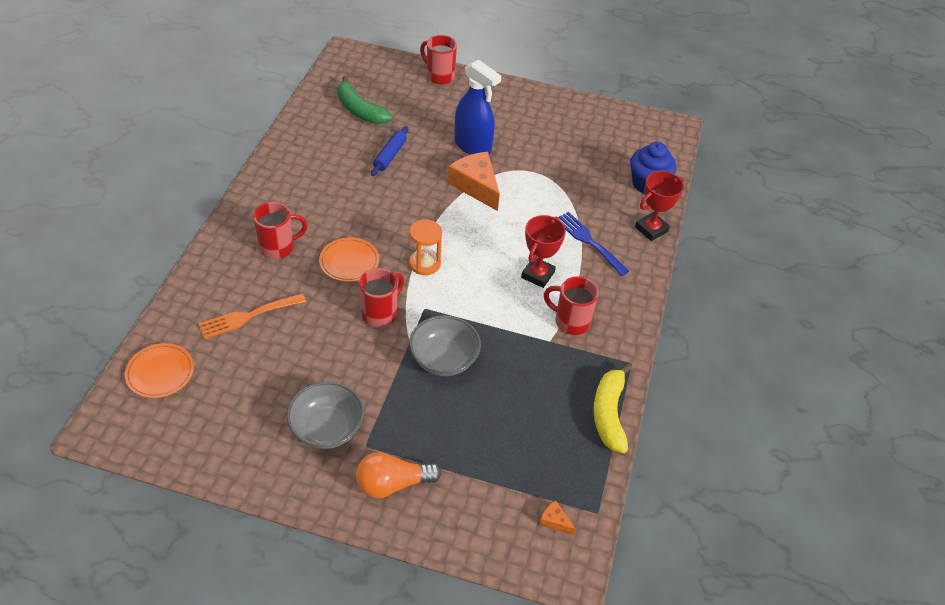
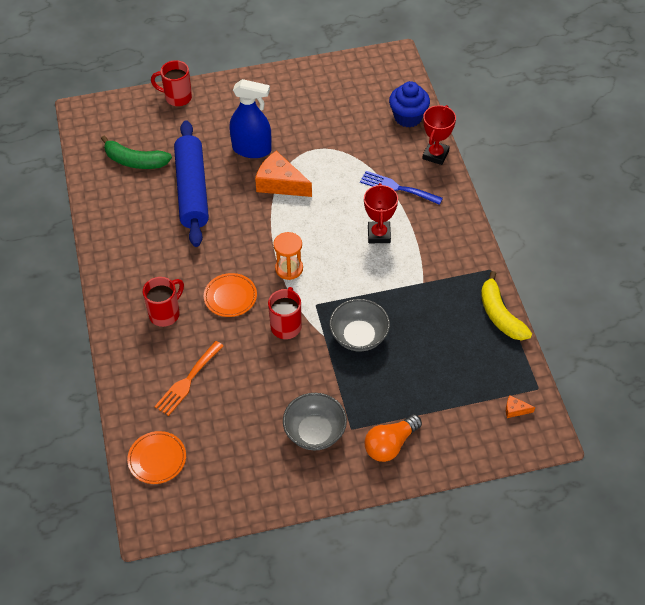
camera: 25 degrees left, 5 degrees up
blue rolling pin [371,126,409,176] -> blue rolling pin [174,120,209,247], size x2.16
red mug [544,276,599,335] -> none

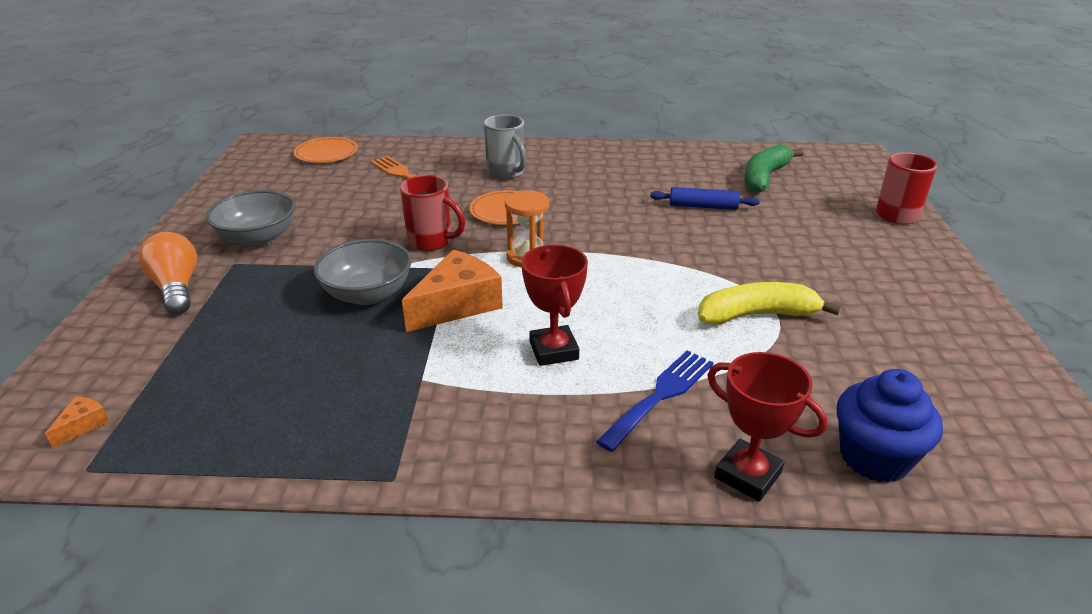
camera: 105 degrees right, 20 degrees down
red mug [143,277,184,327] -> grey mug [484,115,526,179]
blue rolling pin [174,120,209,247] -> blue rolling pin [650,187,760,210], size x0.46
blue spray bottle [229,79,272,158] -> none
orange cheese [255,151,312,197] -> orange cheese moved to [402,250,503,332]
red trophy [364,183,398,243] -> red trophy turned 60 degrees clockwise [521,244,588,366]
yellow banana [481,271,532,340] -> yellow banana moved to [698,282,841,325]

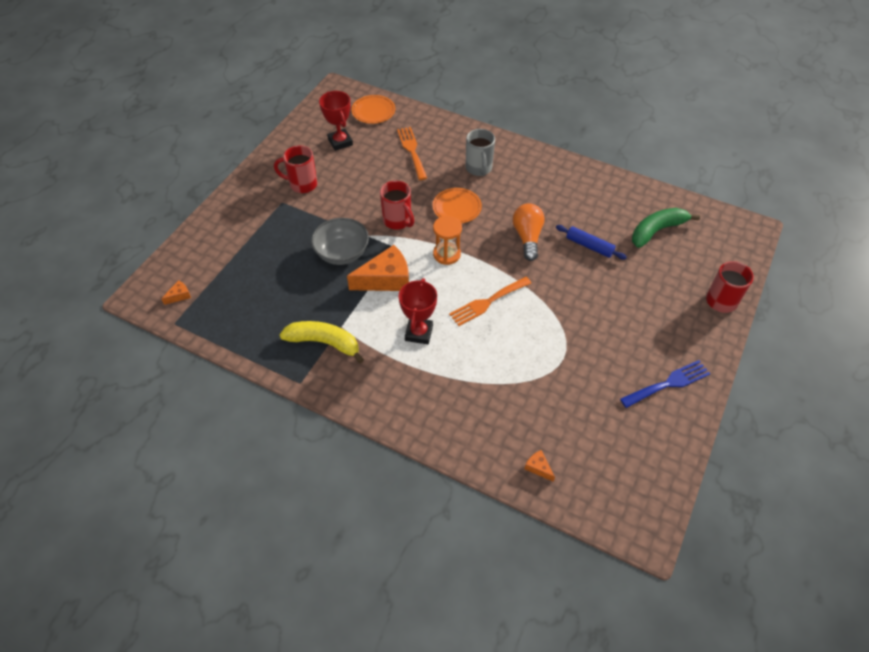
camera: 25 degrees right, 20 degrees up
orange light bulb [138,232,198,314] -> orange light bulb moved to [513,203,545,261]
grey bowl [206,190,296,247] -> red mug [274,145,318,193]
blue fork [596,350,714,452] -> blue fork moved to [620,360,710,408]
yellow banana [698,282,841,325] -> yellow banana moved to [279,321,364,363]
red trophy [707,352,827,502] -> red trophy moved to [319,91,353,151]
blue cupcake [837,369,943,482] -> orange cheese [525,450,555,482]
none -> orange fork [449,277,531,326]

